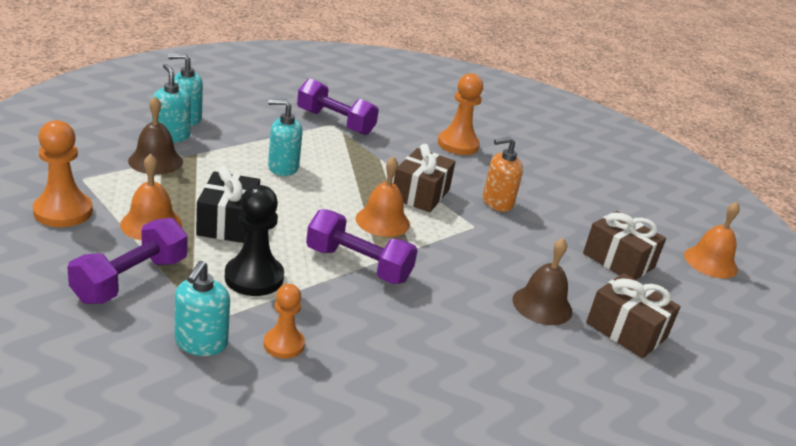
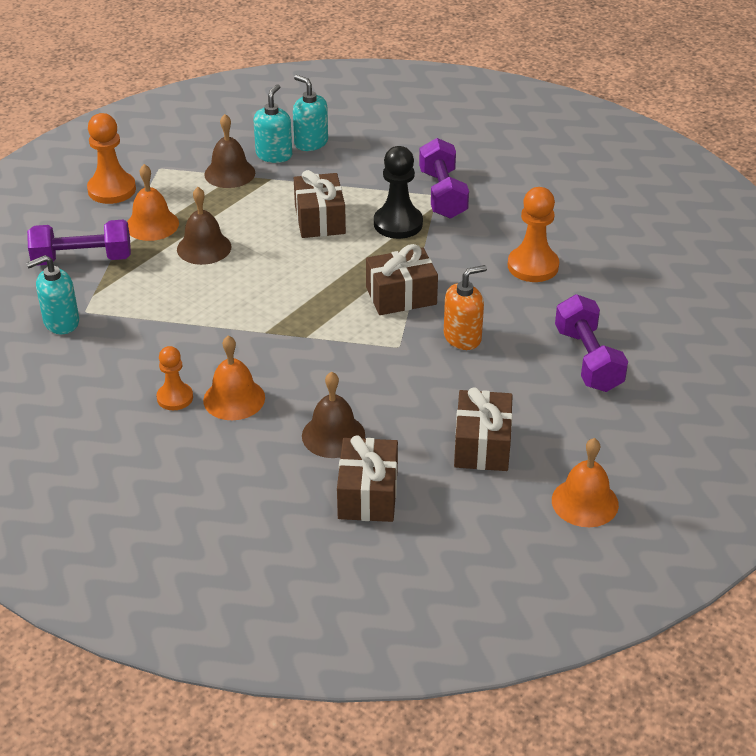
camera: 55 degrees right, 10 degrees up
black gift [196,166,260,243] -> brown bell [177,187,231,265]
black pawn [225,185,284,296] -> black pawn moved to [374,146,423,239]
orange pawn [264,284,305,359] -> orange pawn moved to [157,346,193,410]
turquoise soap dispenser [268,99,303,176] -> brown gift [294,170,346,238]
purple dumbbell [306,209,418,284] -> purple dumbbell moved to [555,294,628,392]
orange bell [356,156,410,237] -> orange bell moved to [203,335,265,420]
orange soap dispenser [483,137,523,212] -> orange soap dispenser turned 120 degrees clockwise [444,265,487,350]

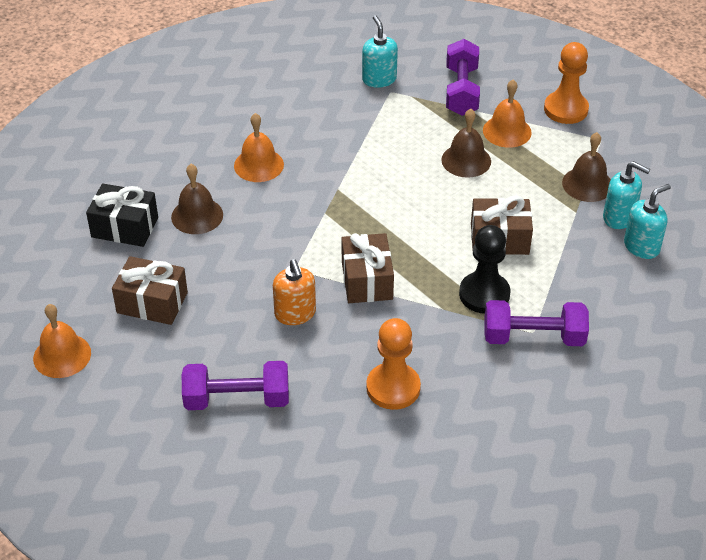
camera: 100 degrees right, 5 degrees up
orange pawn [157,346,193,410] -> none
brown gift [337,435,398,522] -> black gift [86,183,158,247]

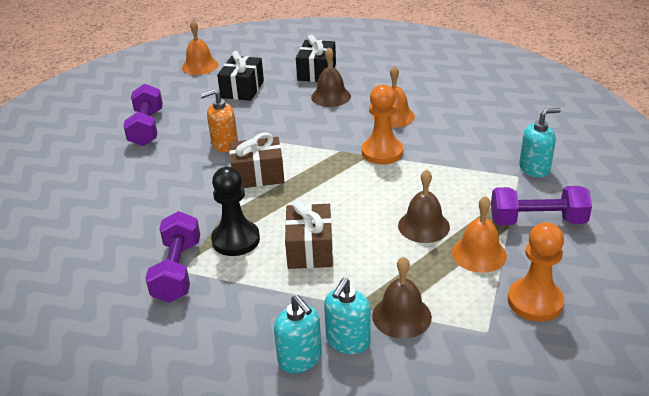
camera: 90 degrees right, 10 degrees down
brown gift [112,256,188,325] -> black gift [217,51,264,101]
orange pawn [366,318,421,410] -> orange pawn moved to [362,85,403,164]

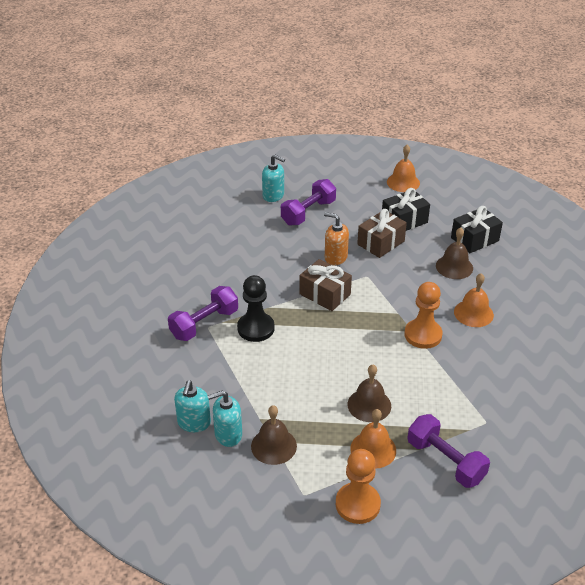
camera: 45 degrees right, 5 degrees up
brown gift [285,201,333,269] -> brown gift moved to [357,209,407,258]
turquoise soap dispenser [519,108,561,178] -> turquoise soap dispenser moved to [262,155,285,202]

